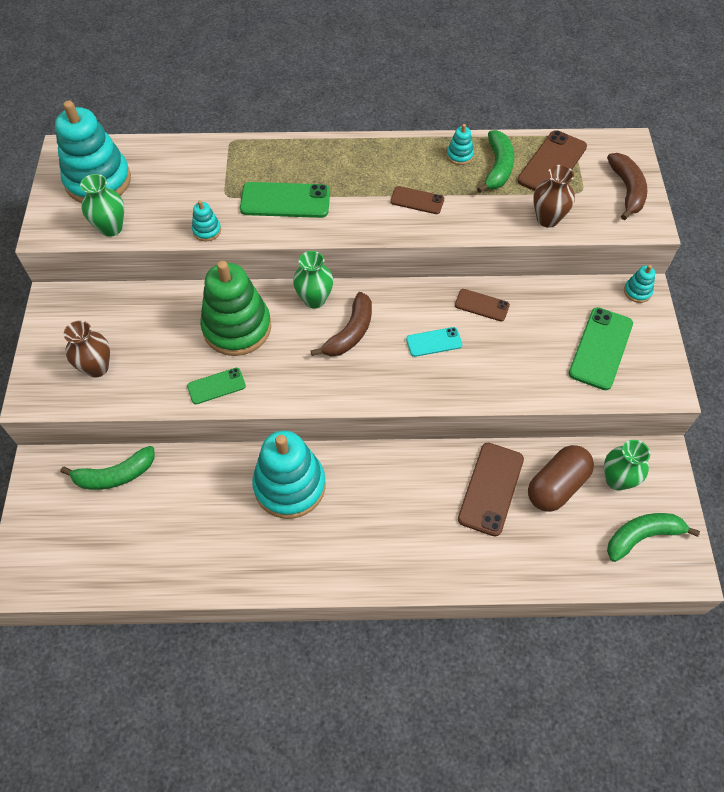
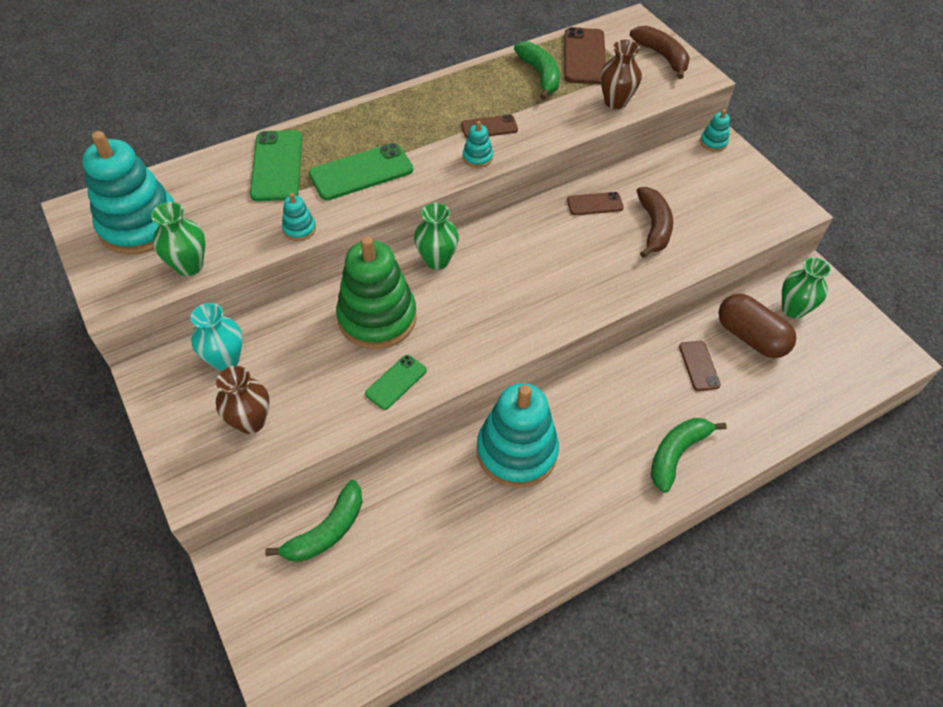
camera: 30 degrees left, 5 degrees down
brown banana [311,292,372,356] -> brown banana moved to [637,187,673,258]
turquoise phone [406,327,462,357] -> none
turquoise stacking toy [447,124,474,165] -> turquoise stacking toy moved to [463,121,493,168]
brown phone [458,443,524,536] -> brown phone [679,341,721,391], size x0.58
brown capsule [528,445,594,512] -> brown capsule turned 60 degrees counterclockwise [718,294,796,358]
green phone [569,307,633,390] -> green phone moved to [250,130,302,201]
green banana [607,513,700,562] -> green banana moved to [651,418,727,493]
none -> turquoise vase [191,303,243,371]

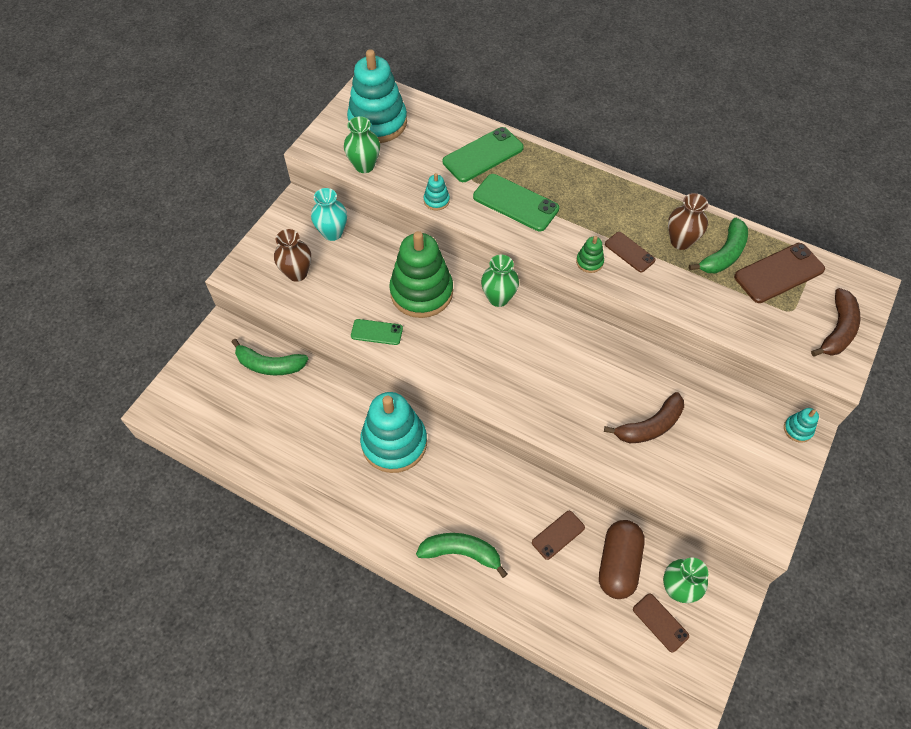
camera: 60 degrees right, 5 degrees up
turquoise stacking toy [463,121,493,168] -> green stacking toy [576,236,604,273]
brown phone [567,192,624,215] -> brown phone moved to [633,593,689,652]
brown vase [600,40,642,109] -> brown vase moved to [668,193,708,250]

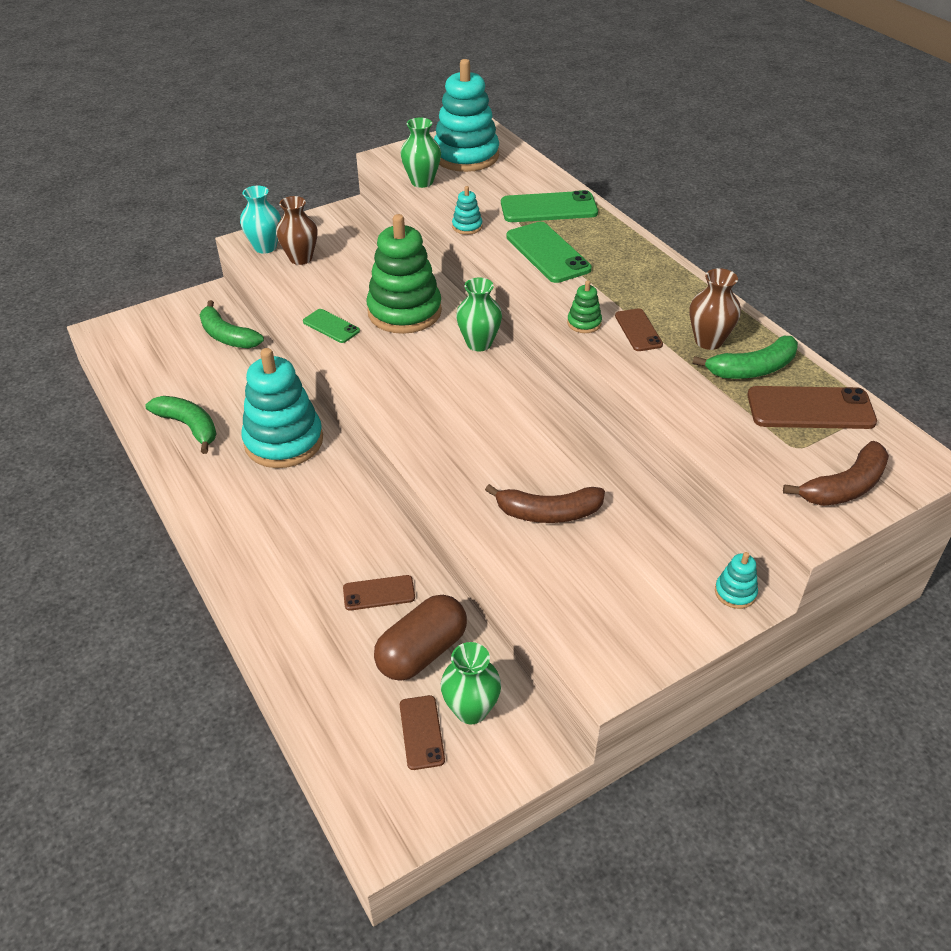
camera: 30 degrees right, 15 degrees down
turquoise vase [311,188,347,241] -> turquoise vase moved to [240,186,281,254]
green banana [416,533,508,578] -> green banana moved to [146,396,217,454]

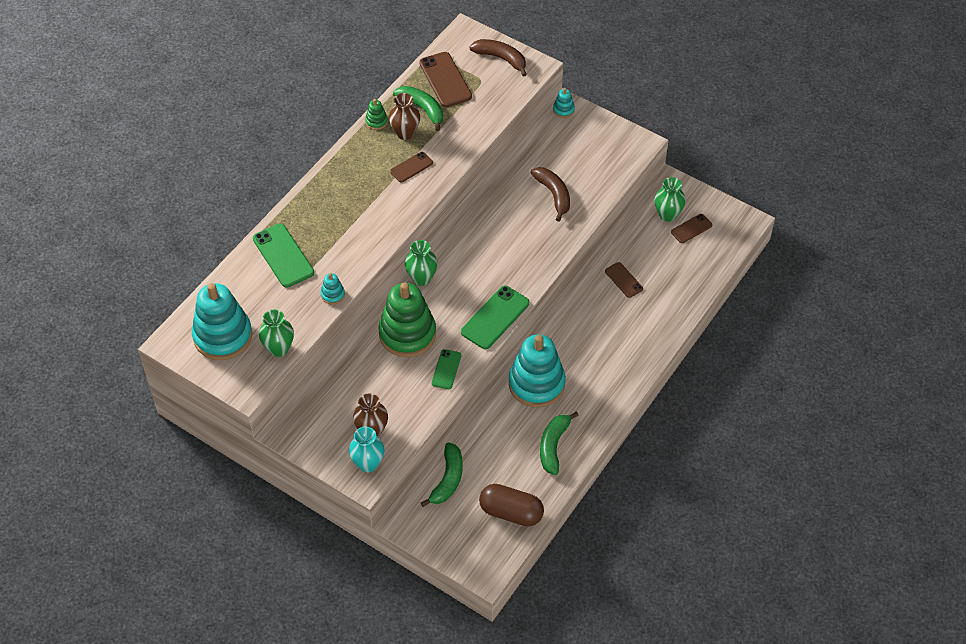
camera: 115 degrees left, 10 degrees up
brown capsule [374,595,467,681] -> brown capsule moved to [479,484,544,526]
green phone [506,222,592,283] -> green phone moved to [461,286,529,349]
green stacking toy [567,280,602,333] -> green stacking toy moved to [365,99,388,130]

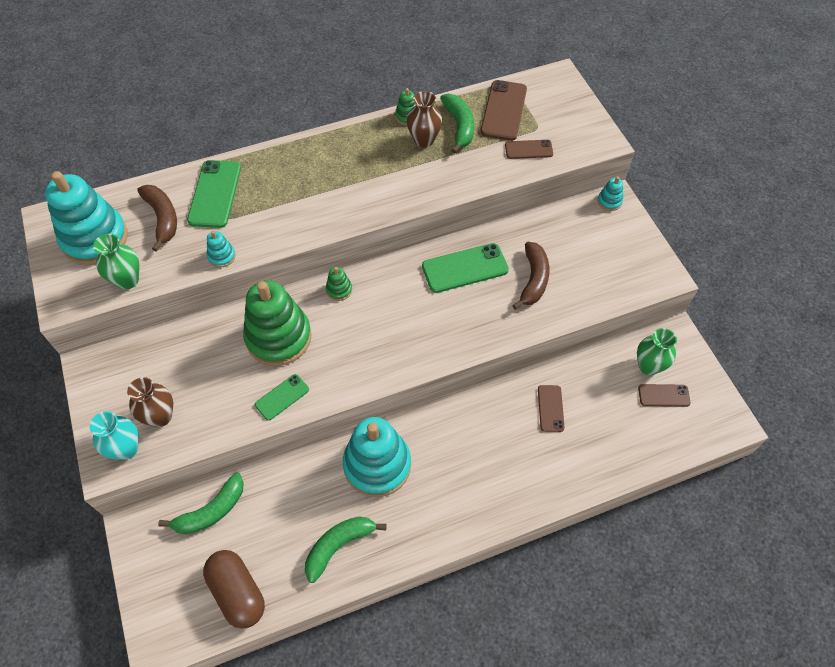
camera: 35 degrees right, 5 degrees up
brown phone [390,152,433,182] -> brown phone moved to [505,140,553,159]
green vase [405,240,438,286] -> green stacking toy [326,267,352,301]
green phone [461,286,529,349] -> green phone moved to [422,243,509,293]
brown banana [469,39,527,77] -> brown banana moved to [137,185,177,252]

